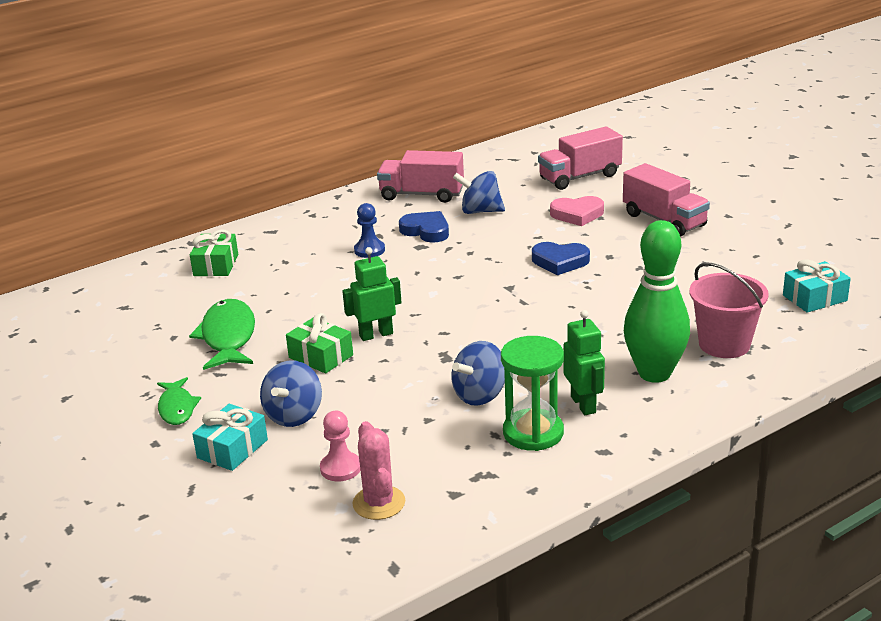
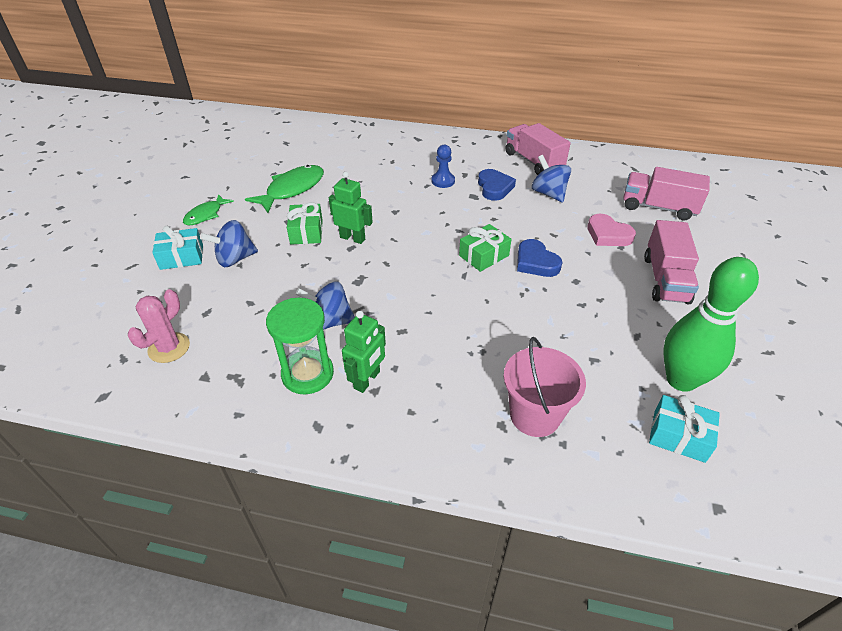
camera: 45 degrees right, 15 degrees up
green gift [190,229,238,276] -> green gift moved to [459,224,512,272]
pink pawn [320,411,360,481] -> none
green bowling pin [624,220,690,383] -> green bowling pin moved to [664,257,759,392]

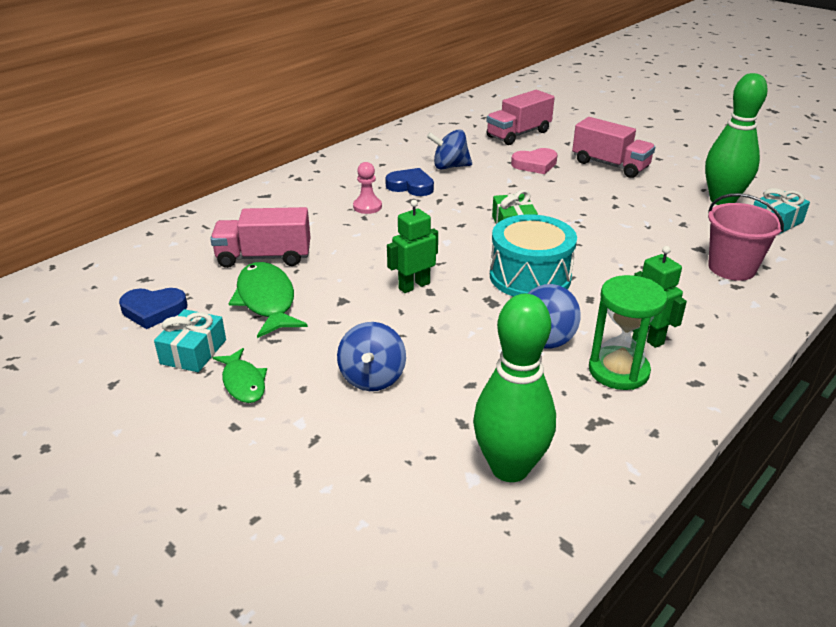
camera: 60 degrees left, 10 degrees down
pink cactus [128,289,190,363] -> green bowling pin [473,294,556,482]
turquoise gift [152,226,203,270] -> turquoise gift moved to [154,309,226,372]
green gift [287,202,323,245] -> none
blue pawn [431,145,455,188] -> pink pawn [353,162,382,214]
pink truck [505,123,571,175] -> pink truck moved to [210,207,311,268]
blue heart [517,239,563,277] -> blue heart moved to [119,288,187,329]
none -> turquoise drum [490,214,577,297]

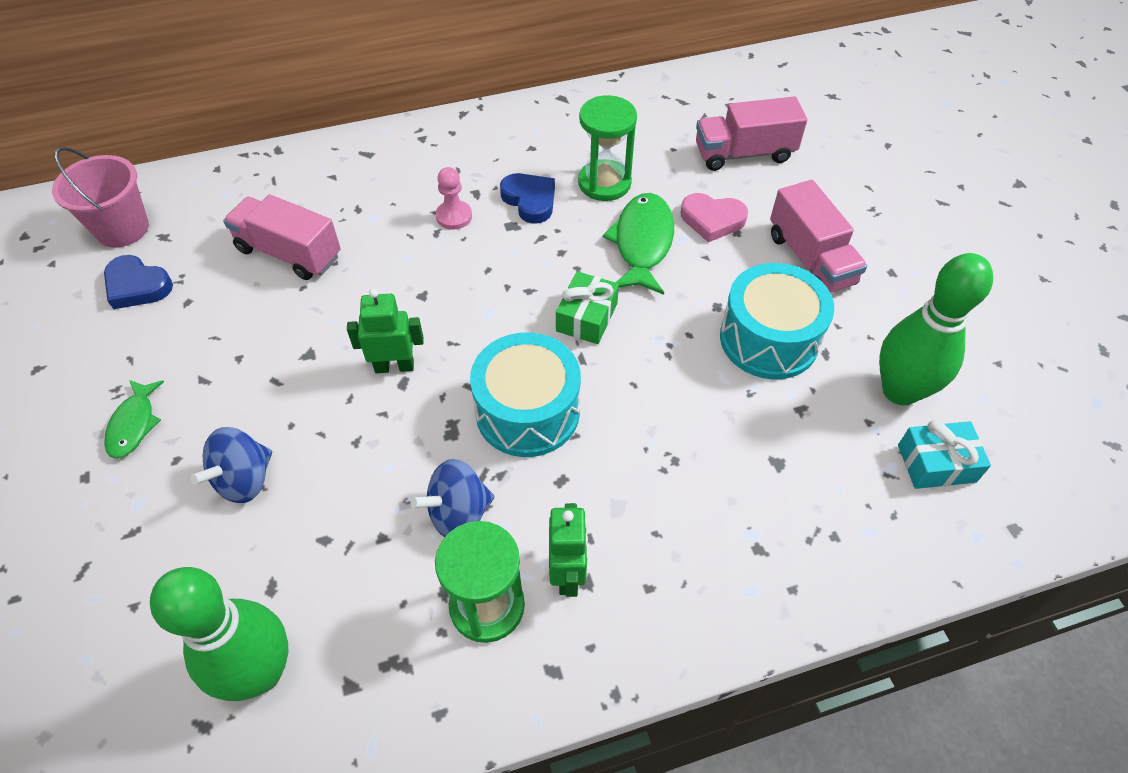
camera: 30 degrees right, 20 degrees up
turquoise gift [154,309,226,372] -> none
green fish [228,262,308,338] -> green fish moved to [603,193,674,295]
blue spinning top [427,129,472,169] -> green hourglass [578,95,637,201]
pink bucket [708,193,784,281] -> pink bucket moved to [52,147,149,248]
none -> turquoise drum [720,263,834,380]

